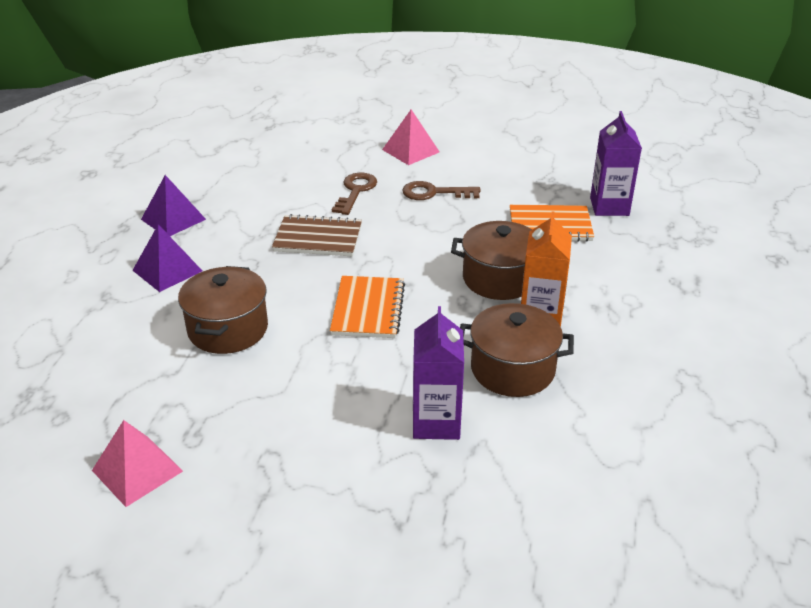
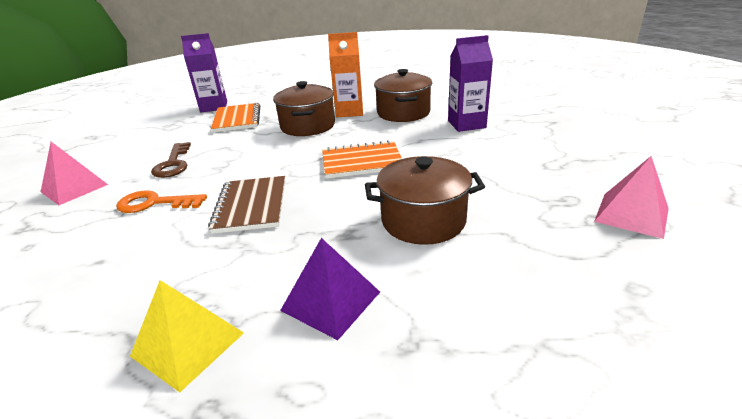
camera: 100 degrees left, 5 degrees down
purple pyramid [141,175,206,236] -> yellow pyramid [130,280,244,392]
brown key [332,173,377,215] -> orange key [116,190,207,213]

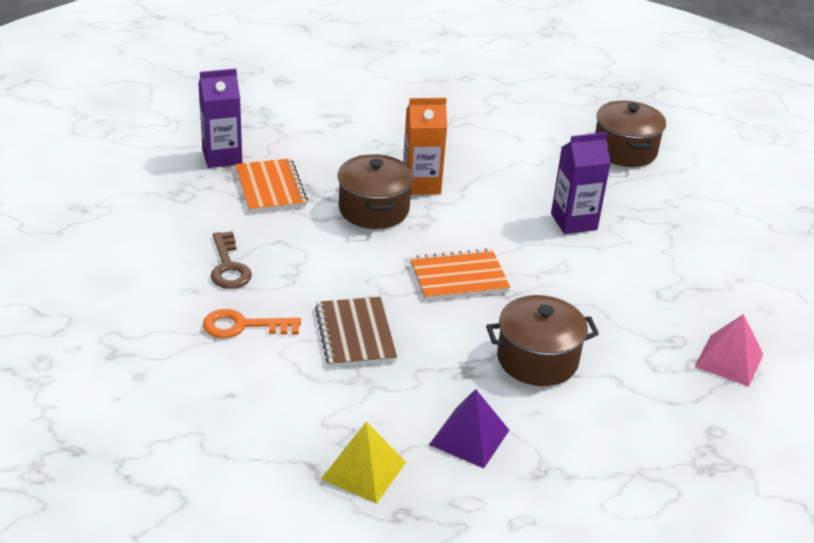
camera: 10 degrees left, 5 degrees up
pink pyramid [41,142,108,205] -> none
brown pot [374,69,432,122] -> brown pot moved to [595,101,666,167]

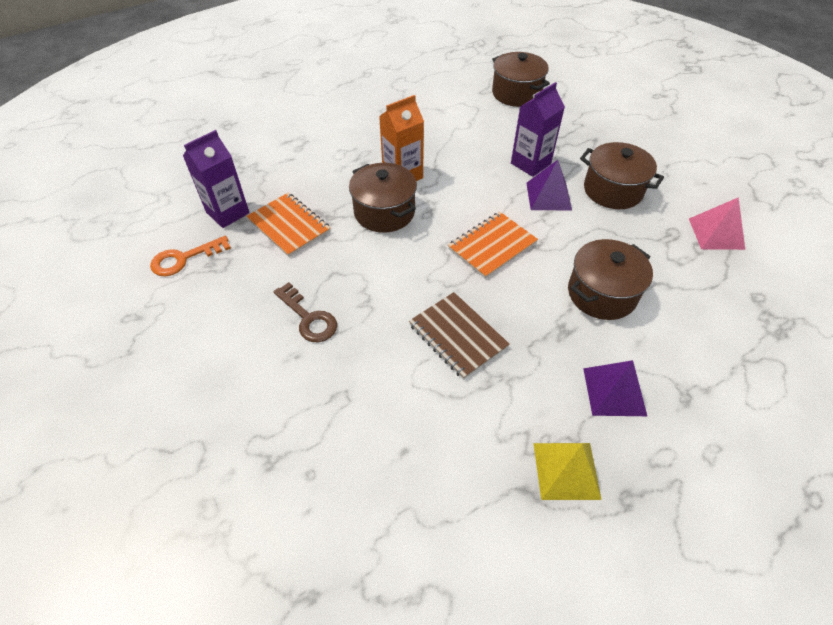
camera: 25 degrees left, 15 degrees up
orange key [203,309,301,338] -> orange key moved to [150,236,231,276]
none -> purple pyramid [526,160,572,211]
none -> brown pot [580,142,664,209]

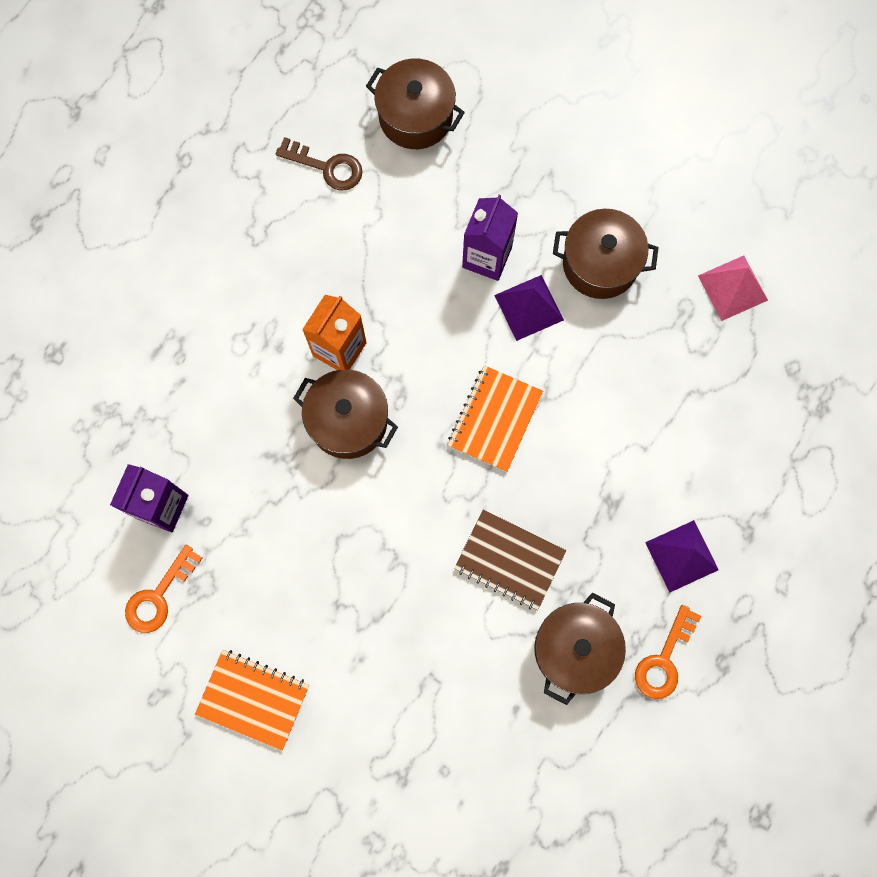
camera: 25 degrees left, 25 degrees up
orange notebook [246,193,331,257] -> orange notebook moved to [195,650,309,751]
brown key [273,282,337,342] -> brown key moved to [276,137,363,190]
yellow pyramid [533,443,602,500] -> orange key [635,605,701,699]
brown pot [568,239,653,320] -> brown pot moved to [534,593,626,705]

